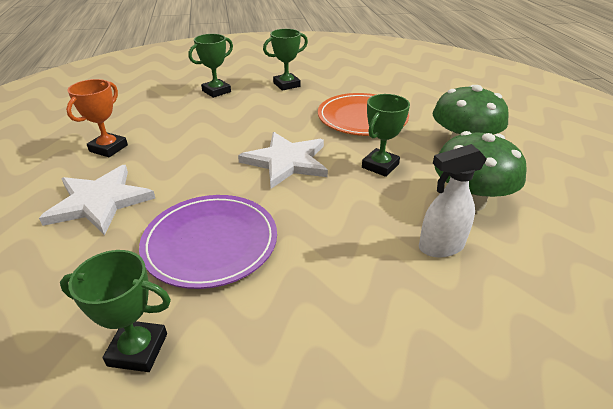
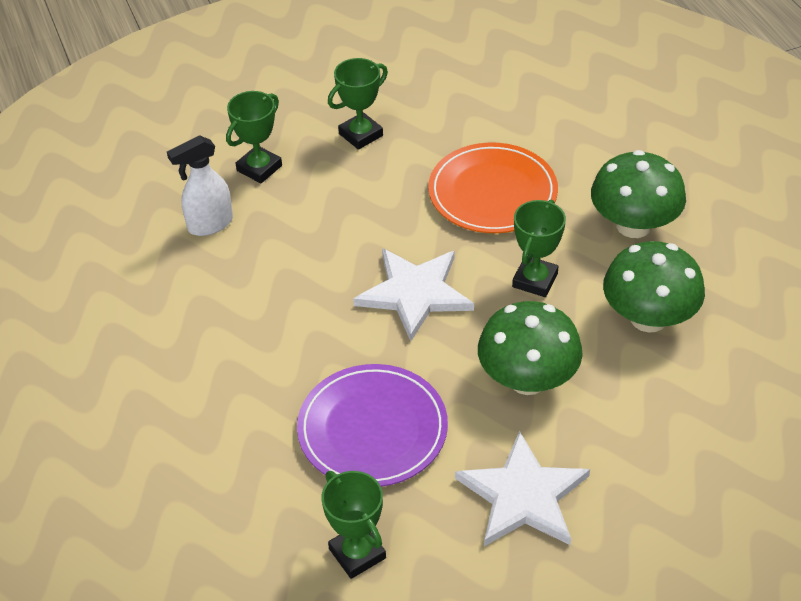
camera: 10 degrees left, 10 degrees up
white star [39,165,155,235] -> white star moved to [455,431,590,546]
green trophy [60,250,171,372] -> green trophy turned 60 degrees clockwise [321,471,386,579]
orange trophy [66,79,128,157] -> none
white spray bottle [419,144,487,257] -> white spray bottle moved to [167,135,233,236]
none -> green mushroom [478,301,583,395]

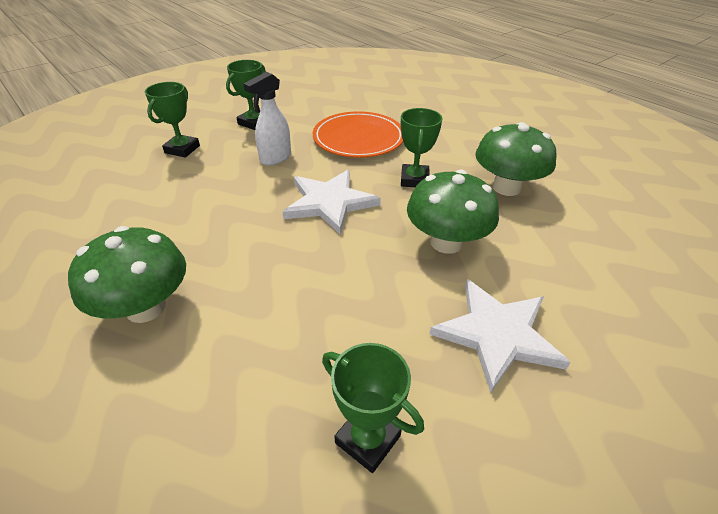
camera: 20 degrees left, 5 degrees down
white spray bottle [167,135,233,236] -> white spray bottle moved to [243,72,291,165]
purple plate [297,364,448,487] -> none
green mushroom [591,150,686,238] -> green mushroom moved to [68,226,186,323]

